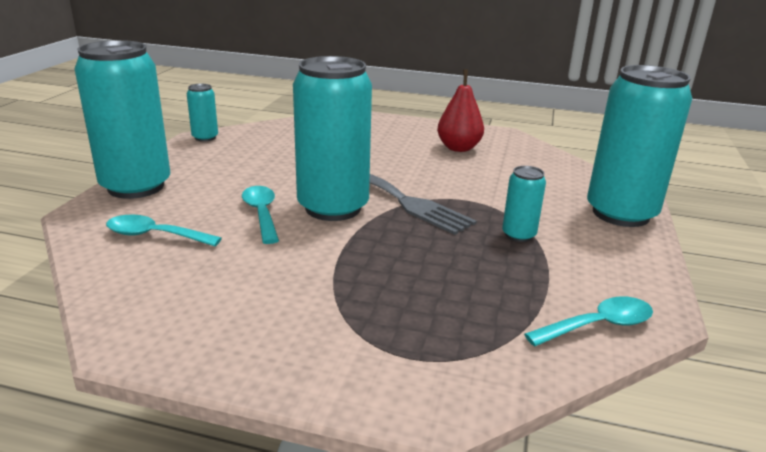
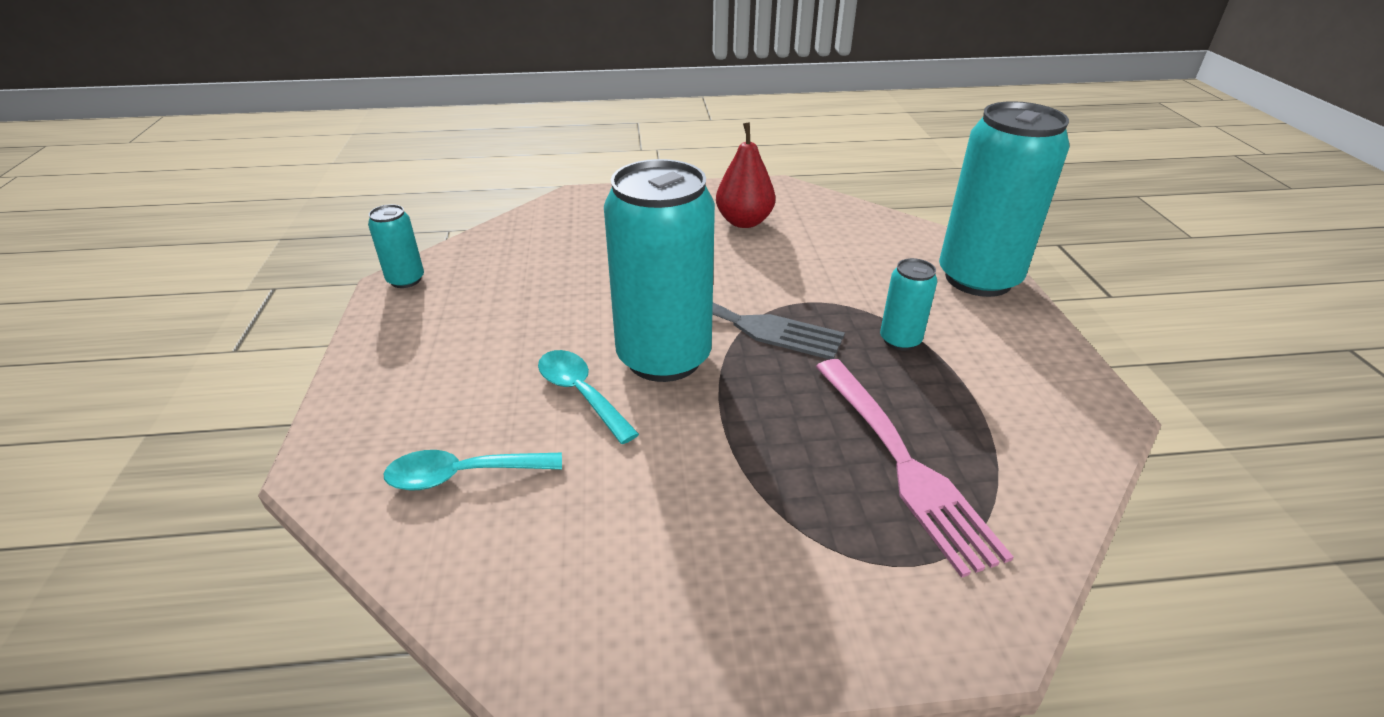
camera: 20 degrees left, 10 degrees up
turquoise can [74,40,170,199] -> none
turquoise spoon [524,297,653,347] -> none
none -> pink fork [816,359,1013,578]

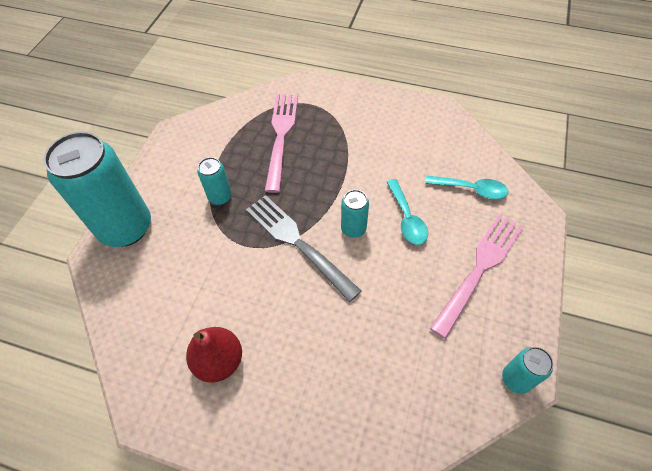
camera: 155 degrees left, 20 degrees up
turquoise can [604,159,715,382] -> turquoise can [341,190,369,238], size x0.45
none -> pink fork [430,214,523,339]

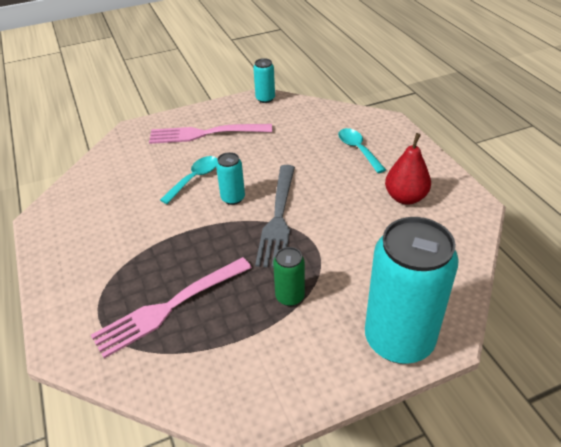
camera: 130 degrees left, 15 degrees down
turquoise can [197,157,232,205] -> green can [273,247,305,306]
turquoise spoon [425,176,509,199] -> turquoise spoon moved to [338,128,386,173]

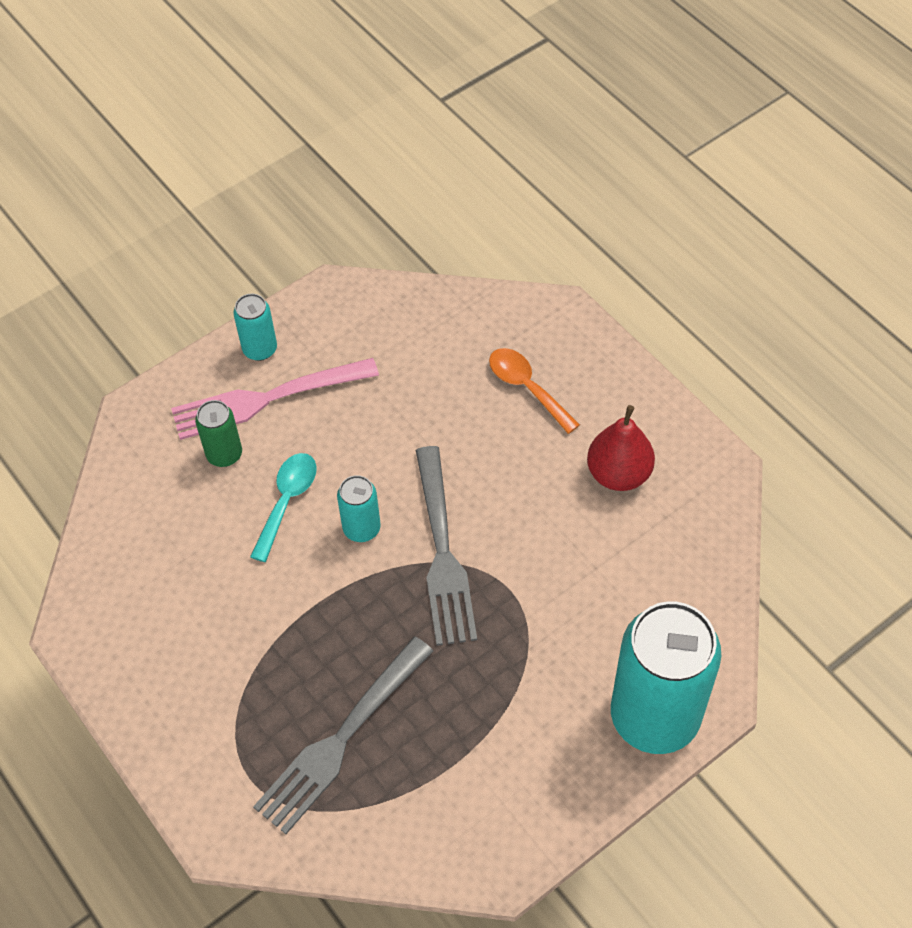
camera: 15 degrees left, 15 degrees up
pink fork [91,257,252,358] -> grey fork [253,637,433,834]
turquoise can [253,58,275,103] -> turquoise can moved to [233,294,277,361]
green can [273,247,305,306] -> green can moved to [195,400,242,467]
turquoise spoon [338,128,386,173] -> orange spoon [489,348,580,434]

